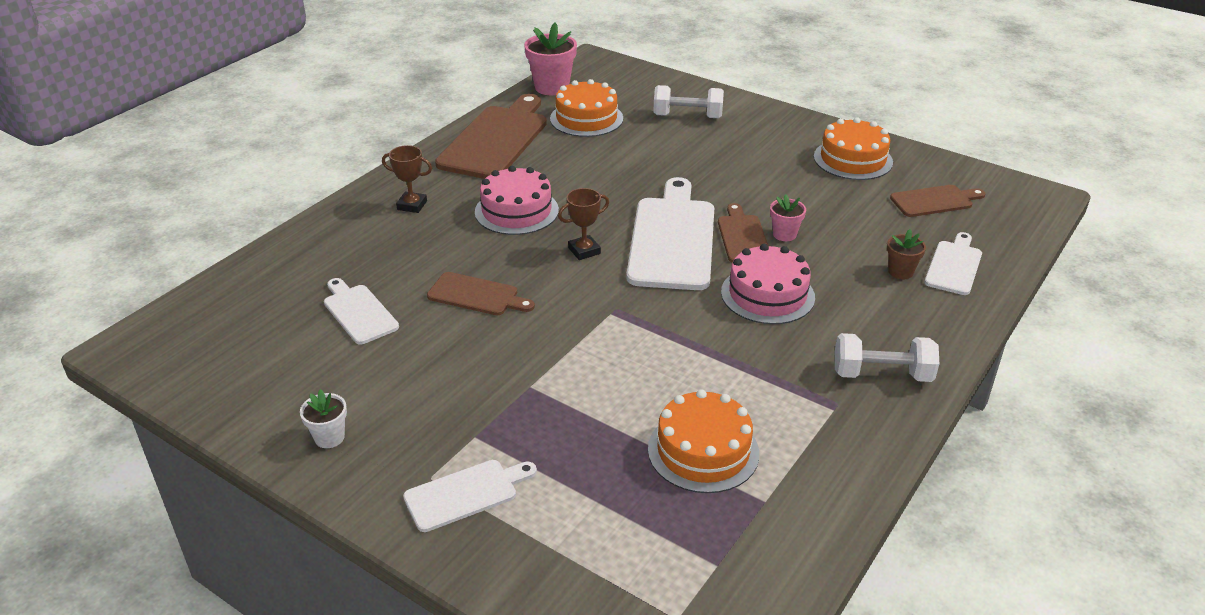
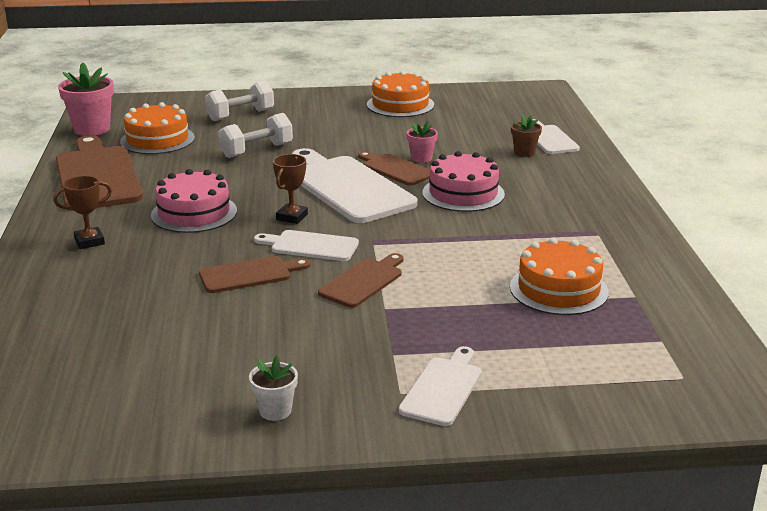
camera: 40 degrees left, 10 degrees down
white cutting board [324,278,399,345] -> white cutting board moved to [254,230,359,261]
white dumbbell [835,333,939,382] -> white dumbbell moved to [218,113,293,158]
brown cutting board [890,185,986,217] -> brown cutting board moved to [318,253,403,308]

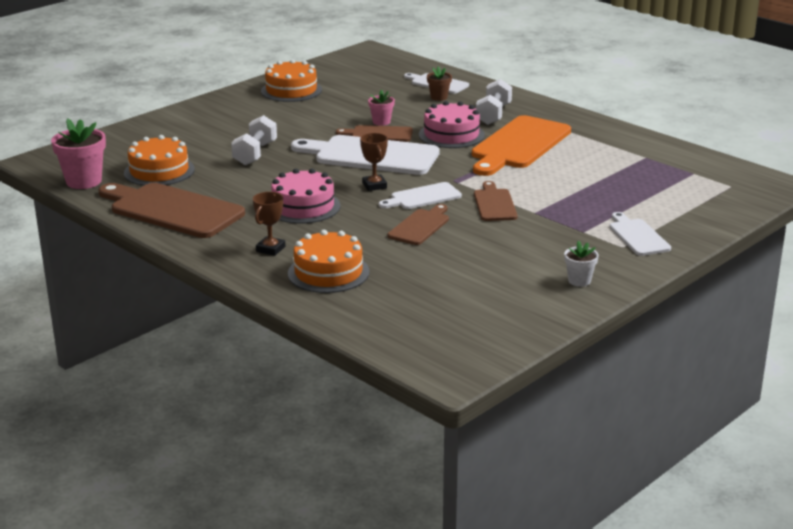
camera: 40 degrees left, 0 degrees up
white dumbbell [205,81,274,121] -> white dumbbell moved to [476,79,512,125]
orange cake [510,238,609,315] -> orange cake moved to [288,230,370,293]
none -> orange cutting board [472,115,571,176]

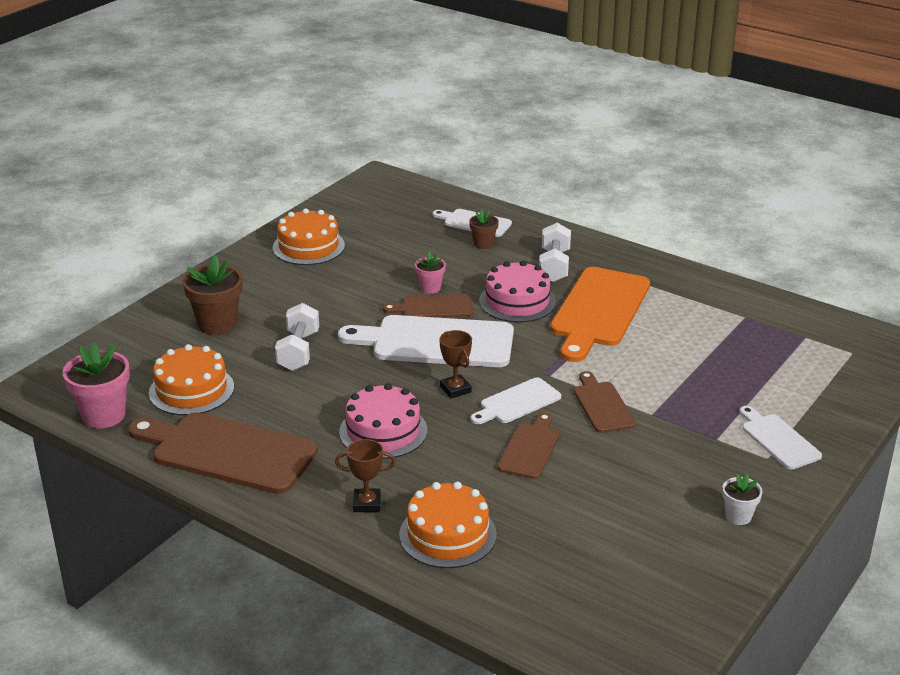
camera: 10 degrees left, 5 degrees up
brown trophy [253,192,285,256] -> brown trophy turned 75 degrees clockwise [335,439,396,512]
none -> brown flower pot [183,255,243,335]

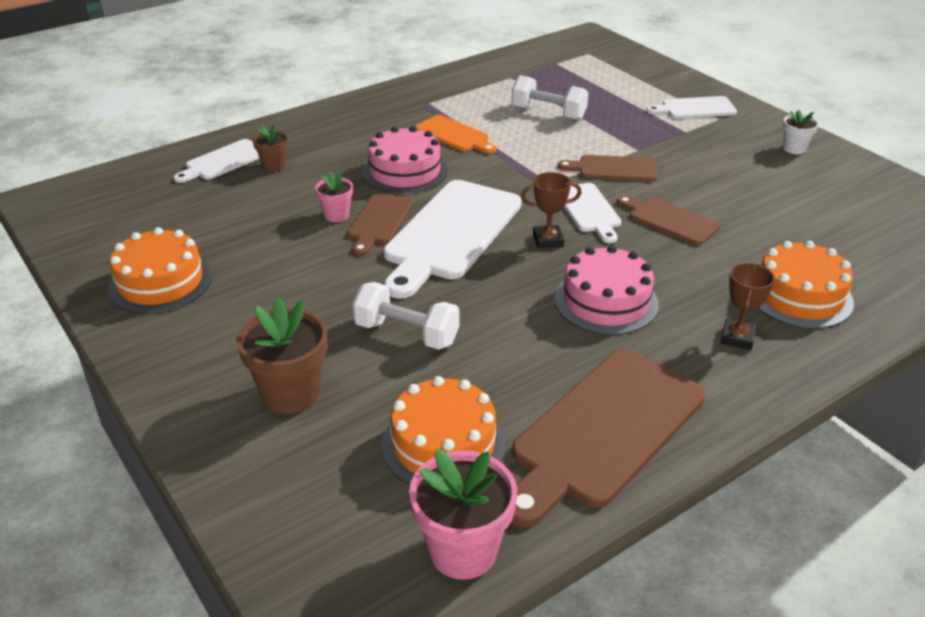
camera: 70 degrees left, 5 degrees up
white dumbbell [539,223,571,282] -> white dumbbell moved to [511,75,588,120]
orange cutting board [550,267,650,362] -> orange cutting board [415,115,496,154], size x0.53

